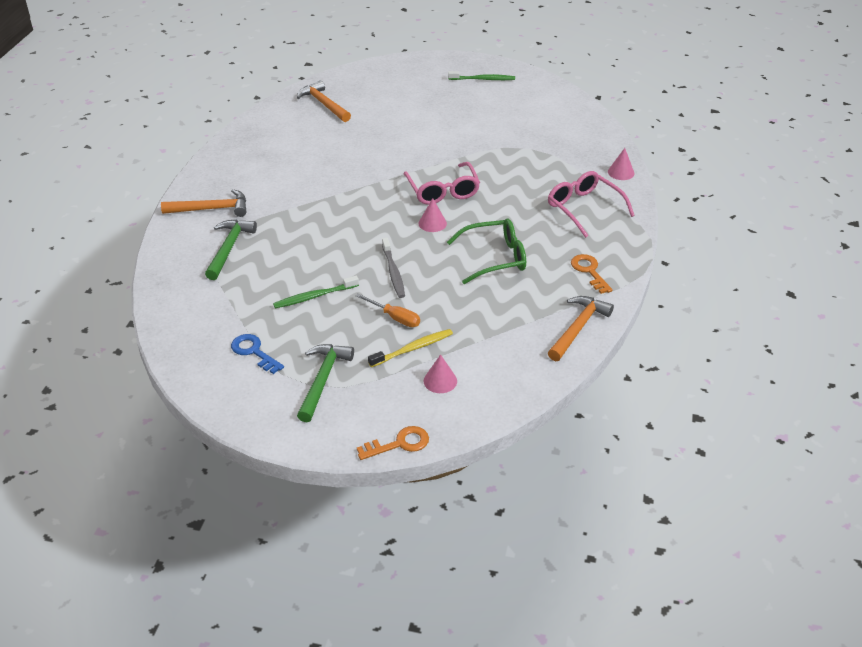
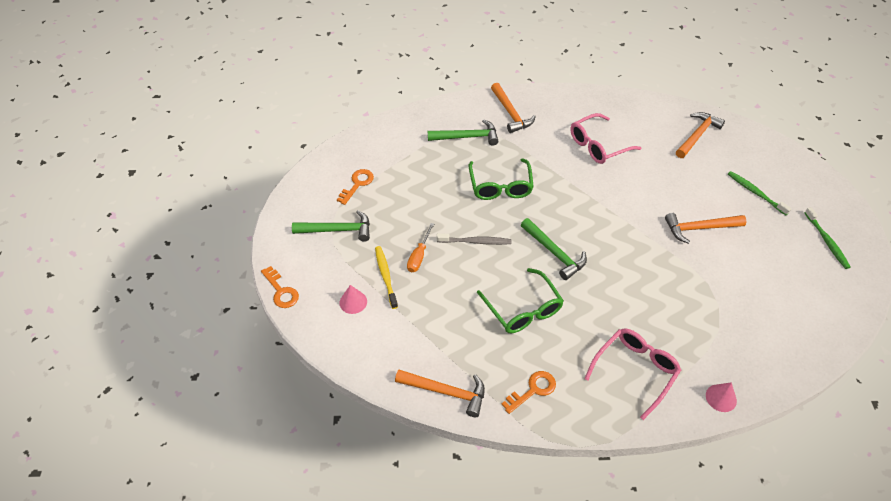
camera: 75 degrees right, 10 degrees up
blue key [231,334,284,374] -> orange key [337,169,374,205]
green toothbrush [273,276,359,308] -> green toothbrush moved to [728,171,791,215]
yellow toothbrush [368,329,453,367] -> yellow toothbrush turned 150 degrees counterclockwise [375,246,398,309]
grey toothbrush [382,238,405,298] -> grey toothbrush turned 150 degrees counterclockwise [437,233,512,245]
pink glasses [403,162,480,205] -> pink glasses moved to [570,113,641,164]
pink cone [418,198,447,232] -> green hammer [521,218,587,280]
none -> green glasses [469,159,534,200]
none -> orange hammer [665,213,746,244]

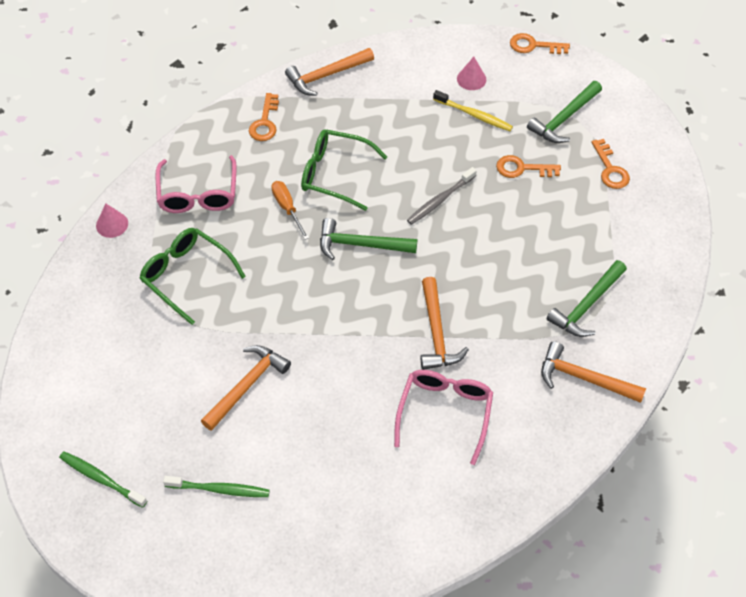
camera: 135 degrees right, 5 degrees up
orange screwdriver [407,223,434,272] -> orange screwdriver moved to [271,181,309,240]
green glasses [469,159,534,200] -> green glasses moved to [139,228,246,325]
orange hammer [676,112,725,158] -> orange hammer moved to [421,277,469,370]
none -> orange key [496,155,561,178]

